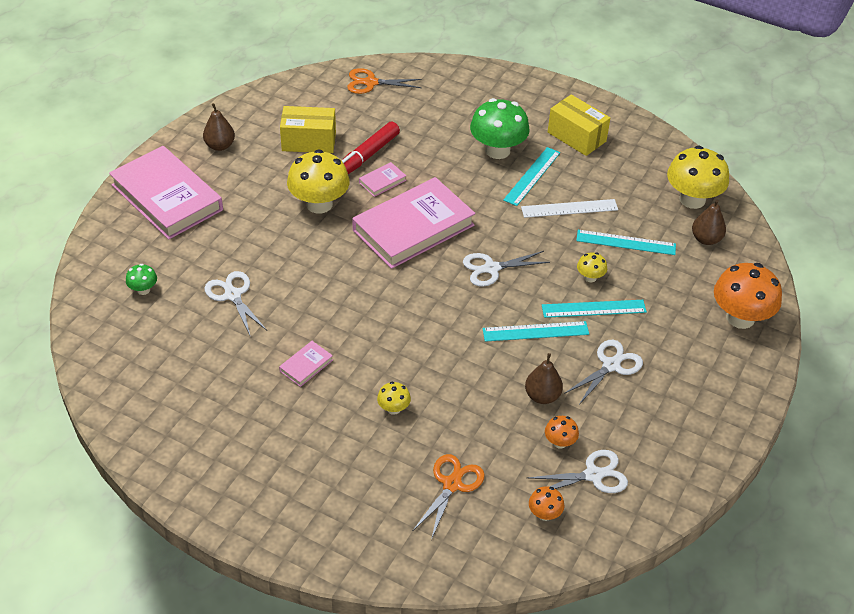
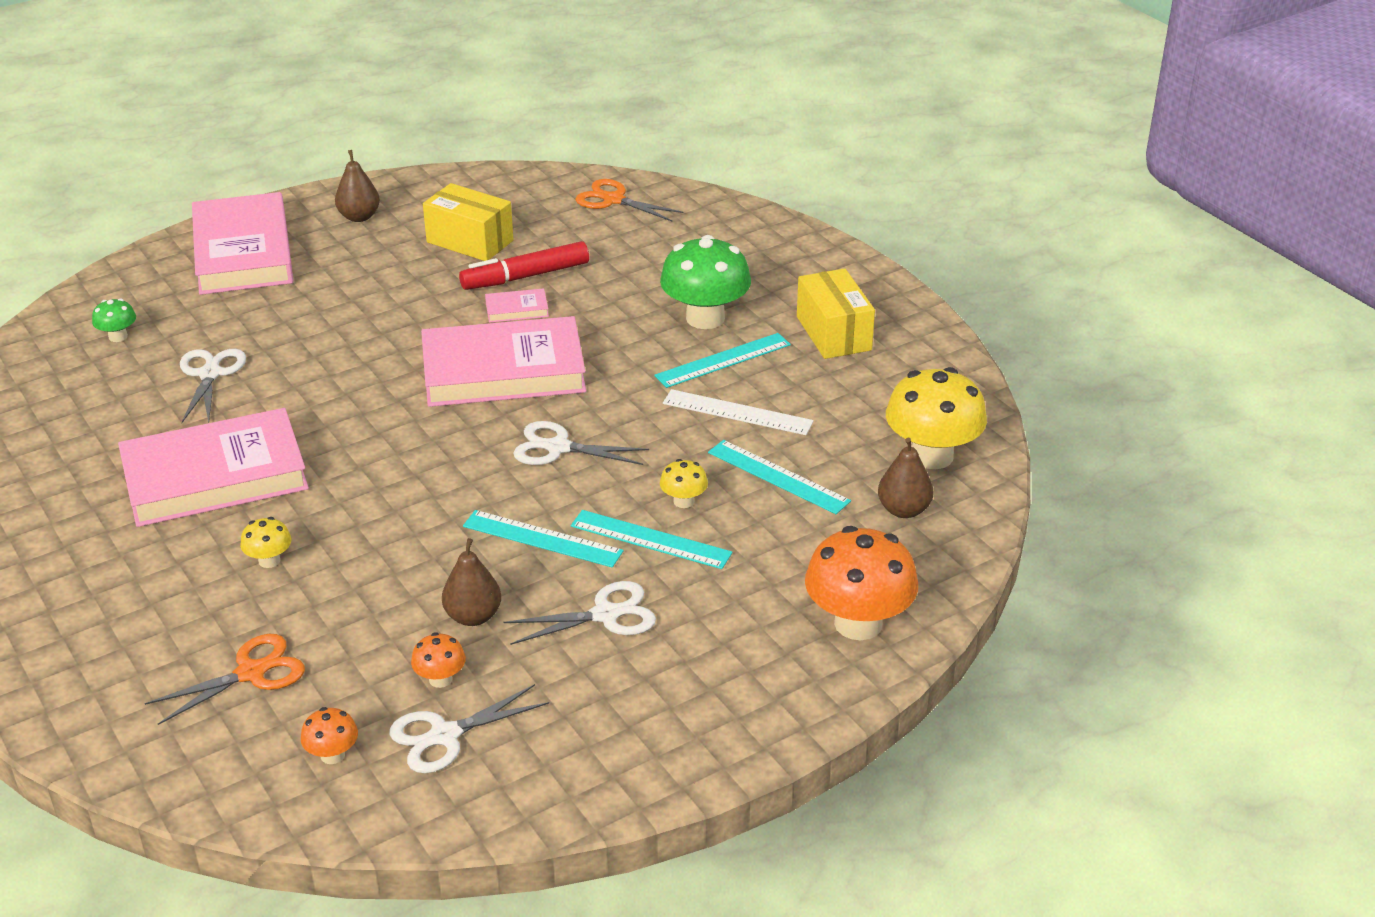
camera: 30 degrees right, 10 degrees down
pink book [279,341,333,387] -> pink book [118,408,309,527], size x2.49
yellow mushroom [287,150,350,214] -> none
white scissors [527,450,628,493] -> white scissors turned 135 degrees clockwise [389,684,549,773]

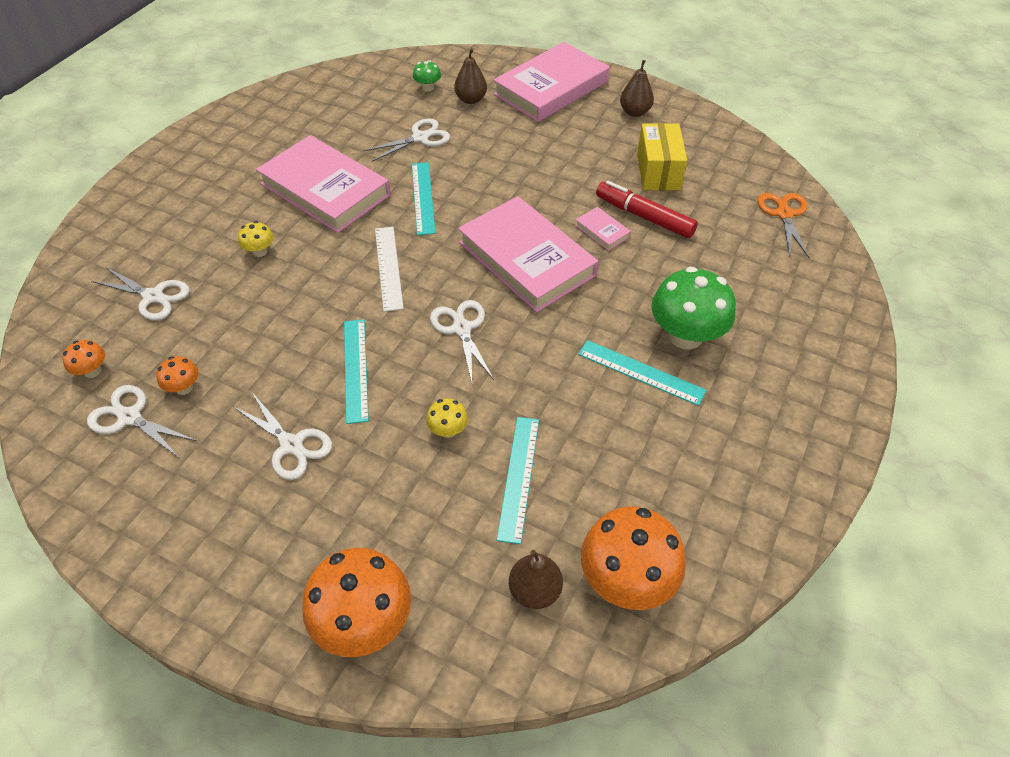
camera: 60 degrees right, 15 degrees up
orange scissors [145,634,305,725] -> white scissors [91,267,190,320]
brown pear [442,538,501,626] -> brown pear moved to [454,49,487,104]
turquoise ruler [571,510,732,569] -> turquoise ruler moved to [412,162,436,235]
white ruler [663,389,814,435] -> white ruler moved to [375,227,404,312]
yellow box [797,269,875,359] -> none
yellow mushroom [886,367,987,469] -> orange mushroom [581,506,686,610]

